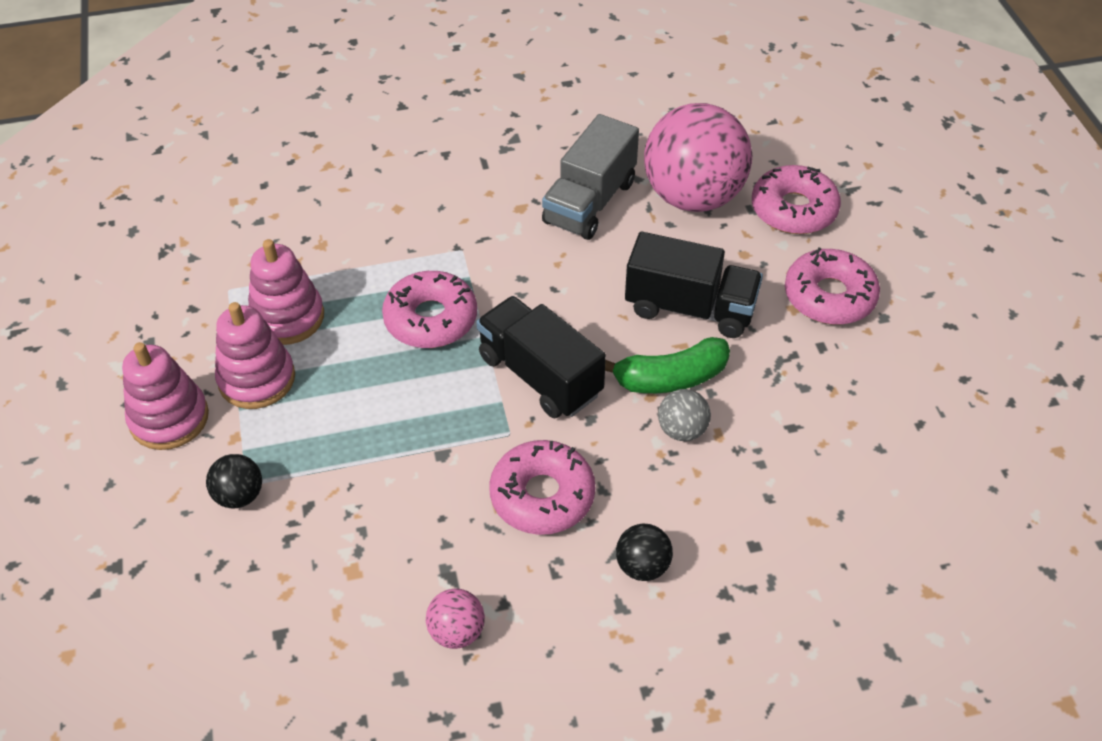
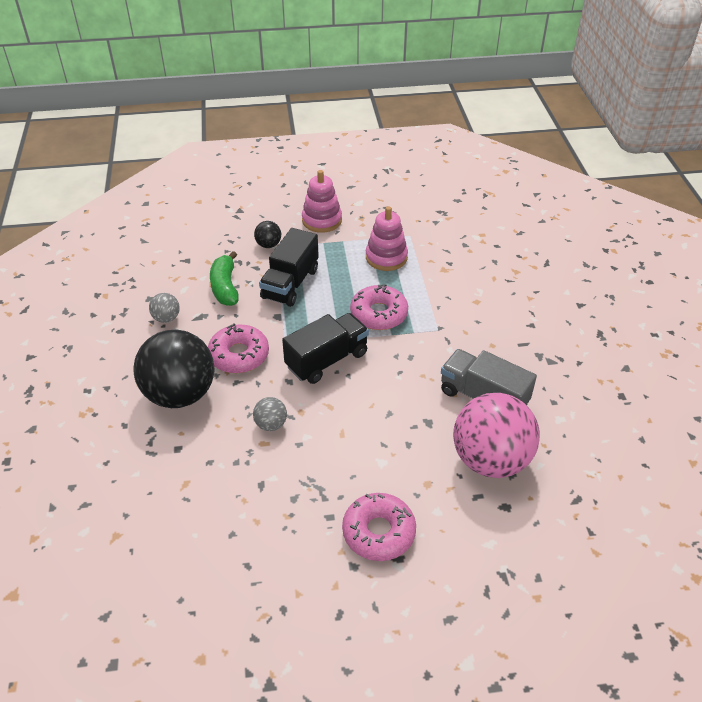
camera: 95 degrees right, 5 degrees down
pink stacking toy [215,302,295,409] -> none
pink ball [426,589,485,649] -> grey ball [149,293,180,323]
green banana [605,337,730,393] -> green banana moved to [210,251,239,306]
black ball [616,524,673,581] -> black ball [133,330,214,408], size x2.36
black truck [625,232,763,338] -> black truck moved to [259,228,319,307]
pink donut [752,165,841,234] -> none

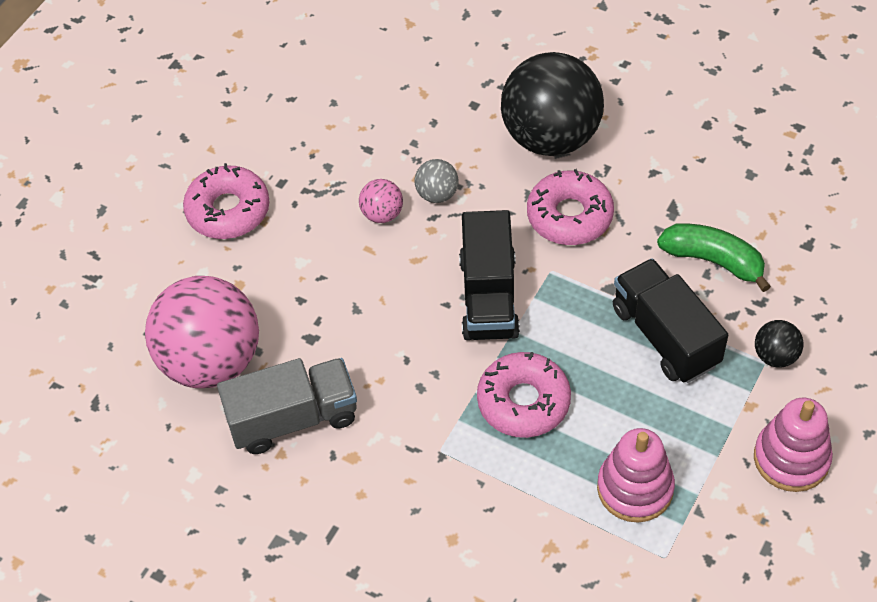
camera: 130 degrees right, 10 degrees up
grey ball [149,293,180,323] -> none
none -> pink ball [359,179,403,223]

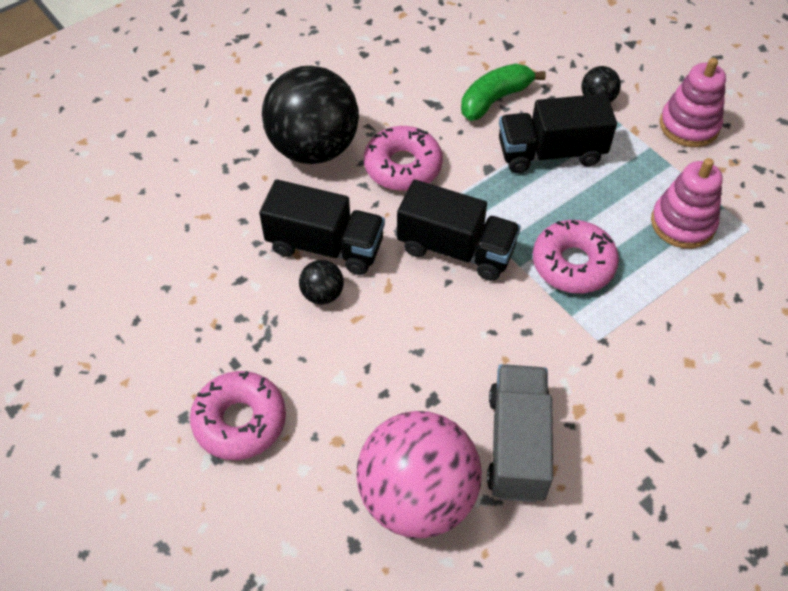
camera: 70 degrees left, 0 degrees up
pink ball [359,179,403,223] -> black ball [299,260,344,305]
grey ball [414,159,459,203] -> black truck [259,179,385,275]

